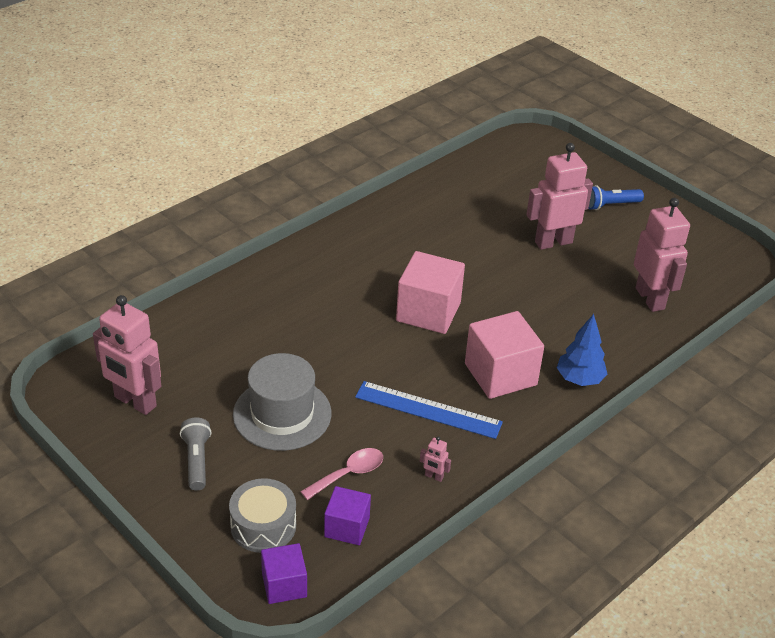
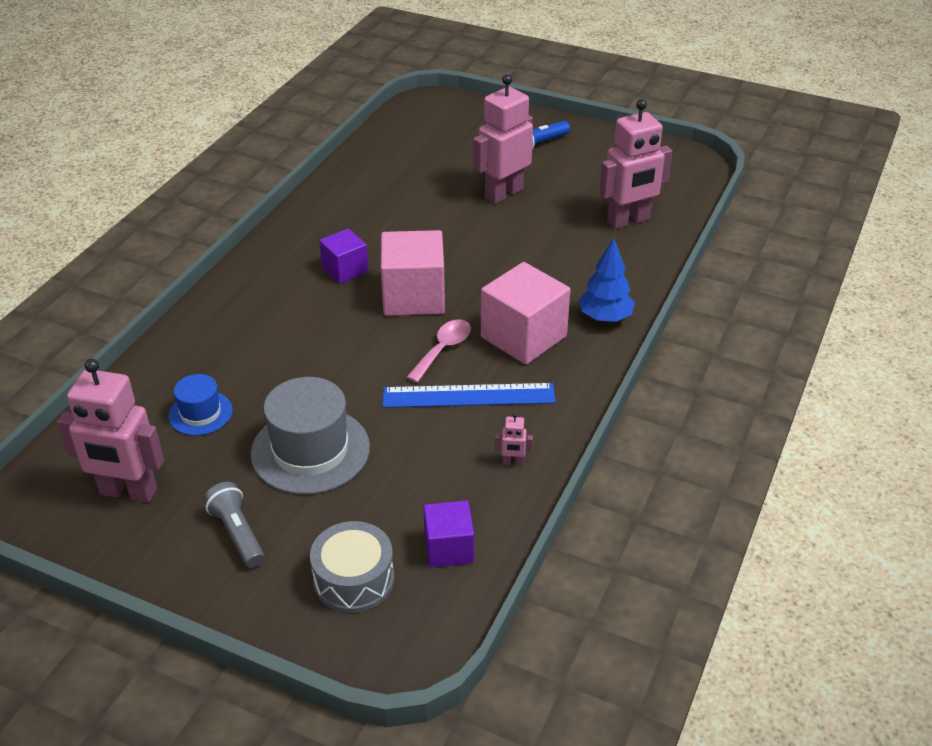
camera: 20 degrees left, 0 degrees up
purple cube [261,543,307,604] -> purple cube moved to [319,228,369,284]
pink spoon [300,448,383,500] -> pink spoon moved to [406,319,471,383]
pink robot [634,198,690,312] -> pink robot turned 105 degrees clockwise [599,99,673,229]
none -> blue hat [168,374,233,436]

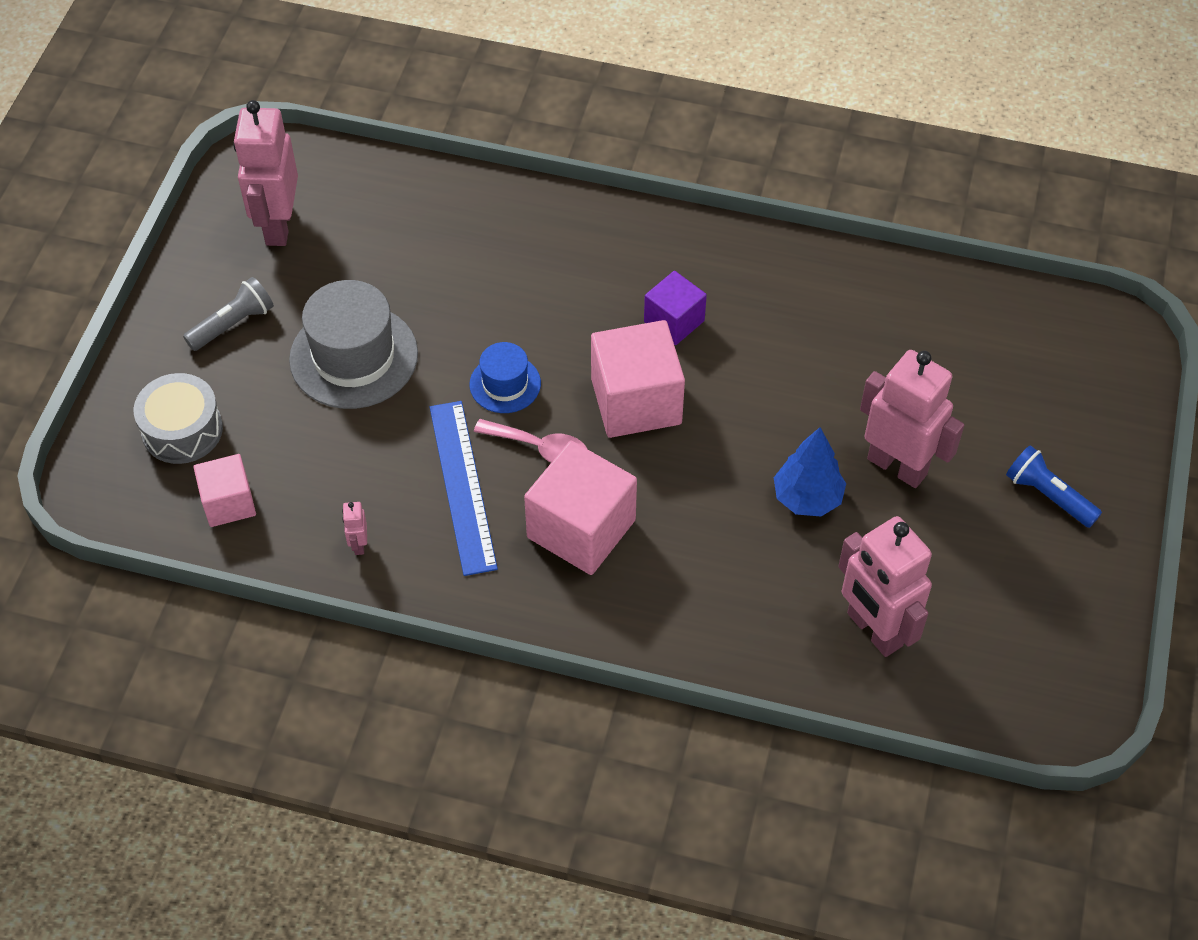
camera: 80 degrees right, 15 degrees up
blue hat [168,374,233,436] -> blue hat moved to [470,342,541,413]
purple cube [423,500,474,567] -> pink cube [193,454,256,527]
blue tree [579,238,635,322] -> blue tree moved to [774,427,846,516]

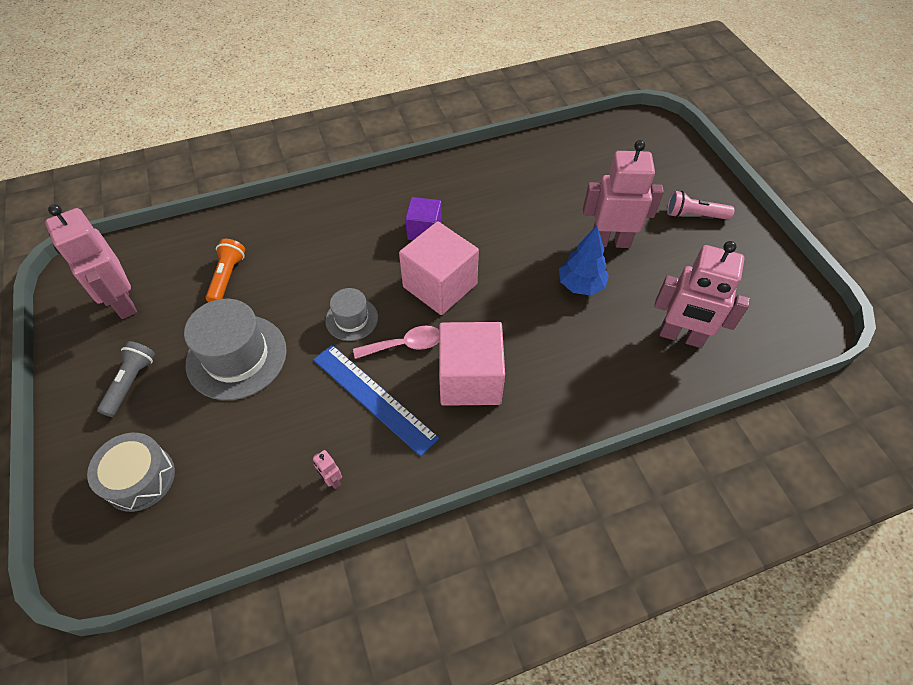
camera: 35 degrees left, 0 degrees up
pink cube [193,454,256,527] -> none
blue hat [470,342,541,413] -> grey hat [325,288,378,341]
blue flashlight [1006,445,1102,528] -> pink flashlight [667,191,735,220]
none -> orange flashlight [206,239,245,302]

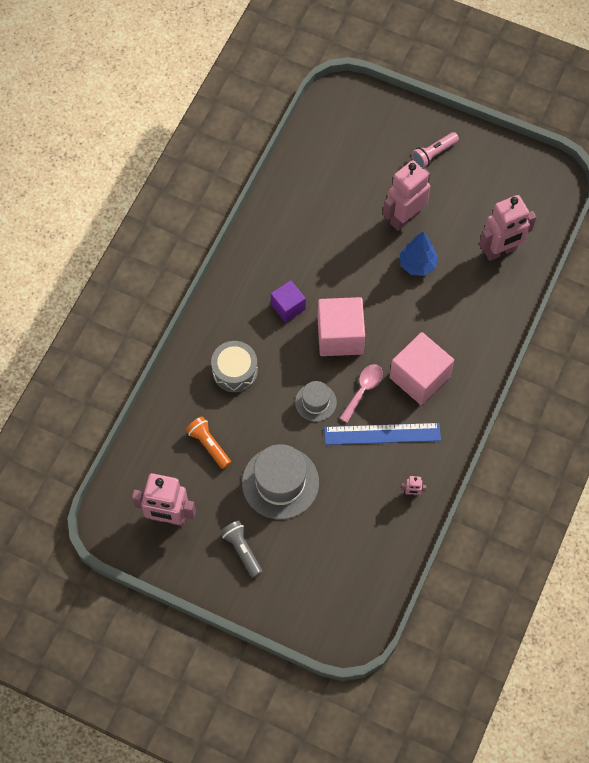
camera: 45 degrees left, 10 degrees up
grey drum [87,433,175,512] -> grey drum moved to [211,341,258,392]

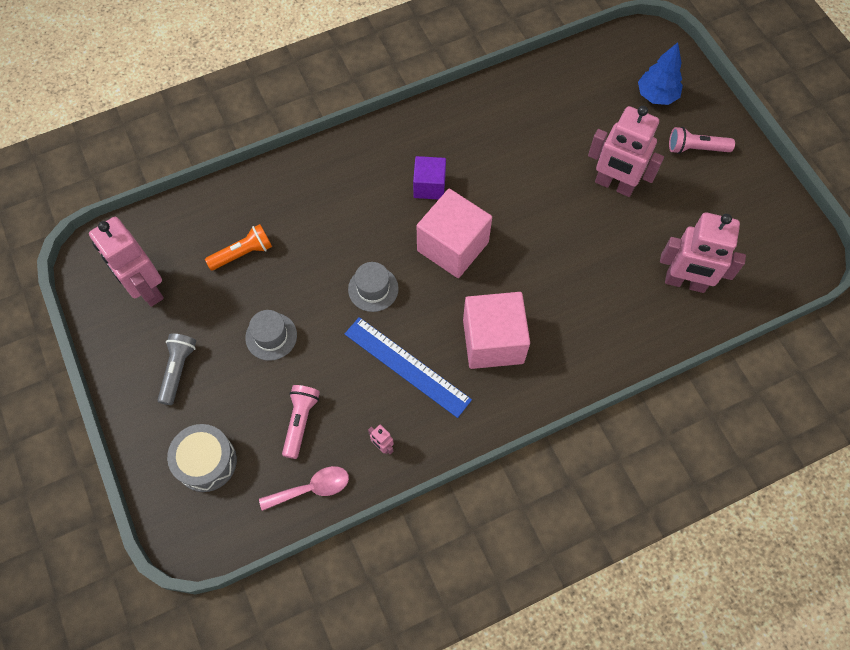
camera: 40 degrees right, 0 degrees up
orange flashlight [186,416,231,469] -> orange flashlight turned 60 degrees clockwise [205,224,272,271]
grey drum [211,341,258,392] -> grey drum moved to [167,424,237,492]
grey hat [242,444,319,519] -> grey hat [245,310,297,361], size x0.55
pink spoon [340,364,383,423] -> pink spoon moved to [259,466,349,511]
pink robot [383,160,430,231] -> pink robot turned 150 degrees counterclockwise [588,106,664,197]
blue tree [399,232,438,276] -> blue tree moved to [638,42,683,105]
none -> pink flashlight [282,385,320,459]

